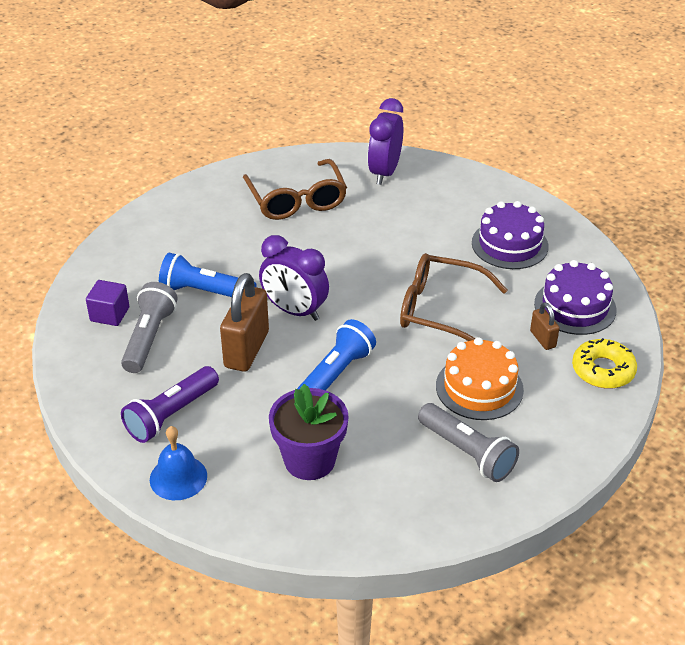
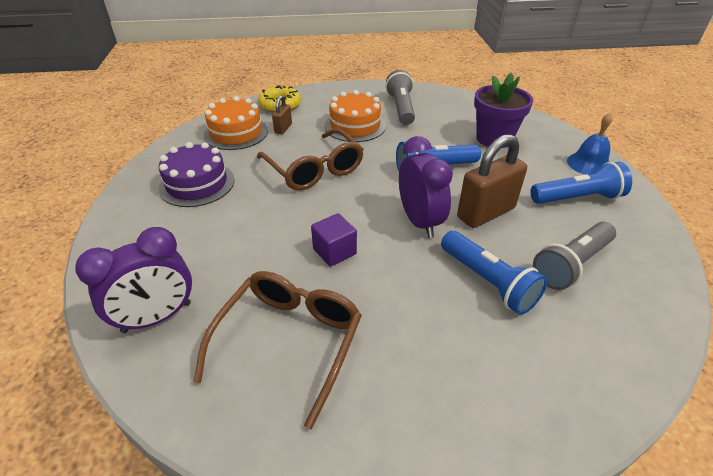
camera: 140 degrees left, 0 degrees up
purple cube [86,280,129,326] -> purple cube moved to [311,213,357,267]
purple flashlight [121,366,219,443] -> blue flashlight [530,162,632,204]
purple cake [534,260,617,335] -> orange cake [204,96,268,150]

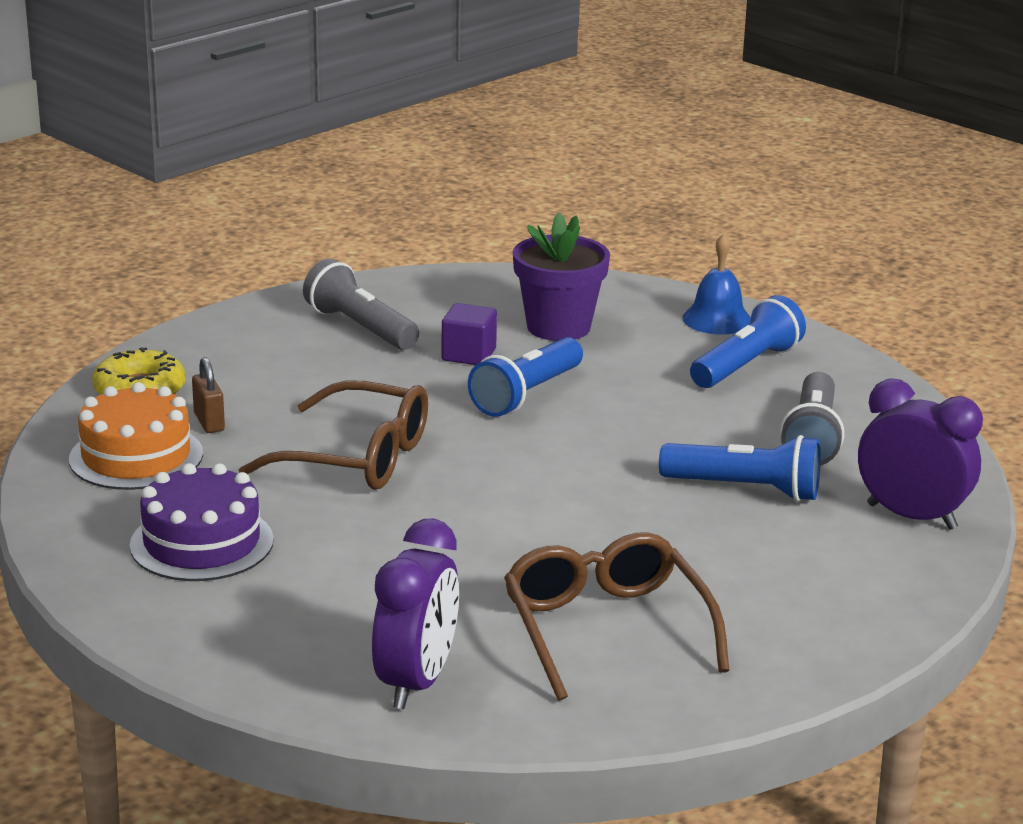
camera: 40 degrees left, 15 degrees down
purple cube [311,213,357,267] -> purple cube moved to [441,303,497,365]
orange cake [324,90,386,142] -> none
purple clock [399,136,453,238] -> purple clock moved to [858,378,983,530]
brown padlock [457,134,527,228] -> none

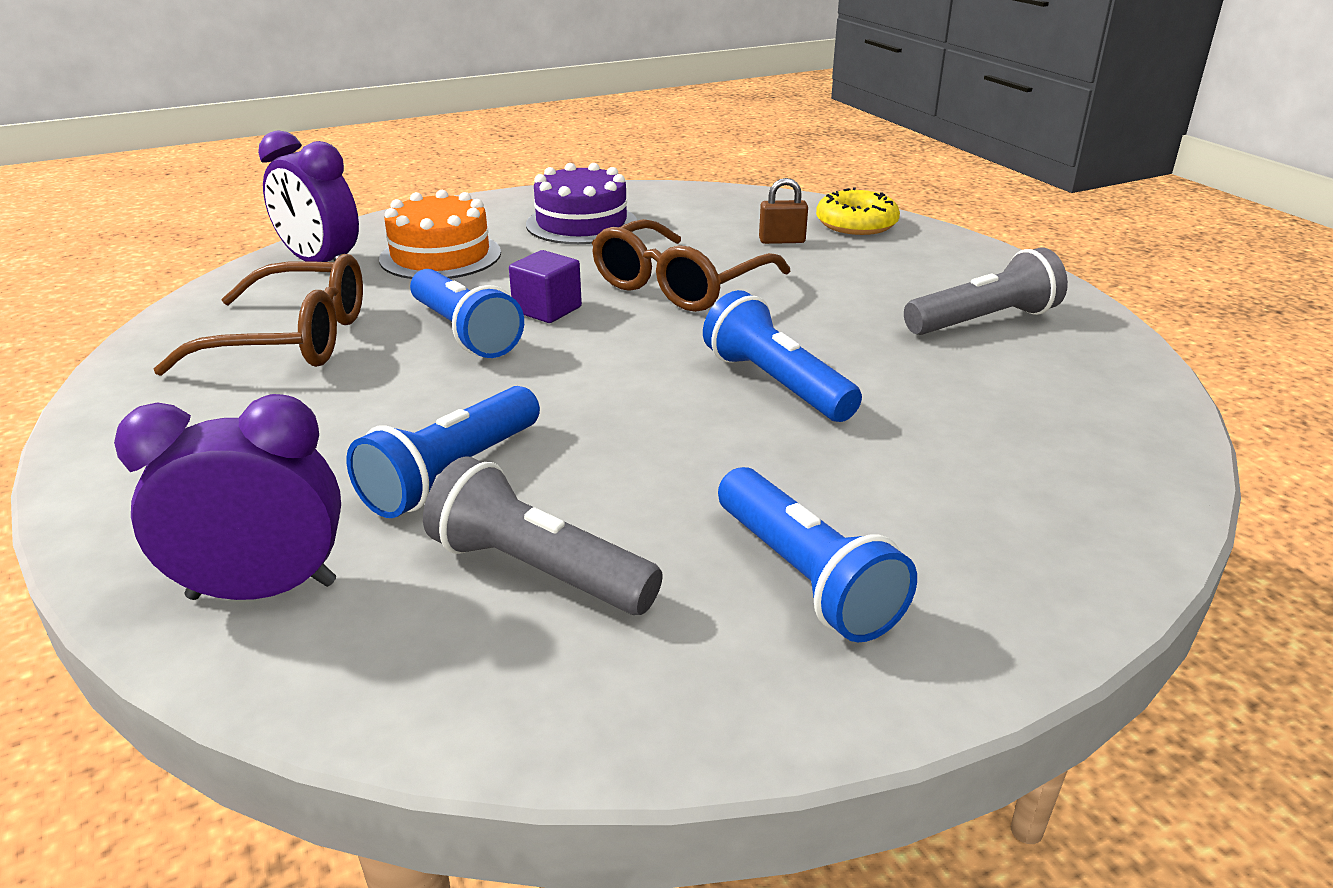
camera: 110 degrees right, 5 degrees up
orange cake [69,382,203,490] -> orange cake moved to [379,190,501,279]
purple cube [441,303,497,365] -> purple cube moved to [509,250,582,323]
purple flower pot [513,213,610,341] -> none
blue bell [682,234,751,335] -> none
purple clock [858,378,983,530] -> purple clock turned 150 degrees counterclockwise [114,394,341,600]
none -> blue flashlight [410,269,524,358]

